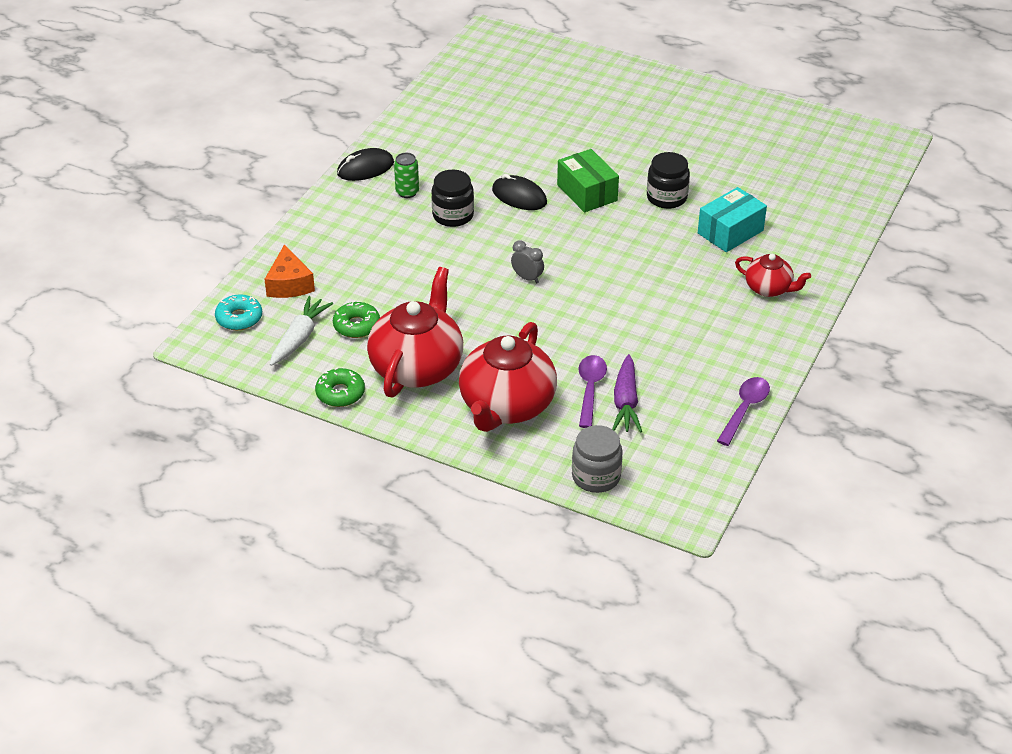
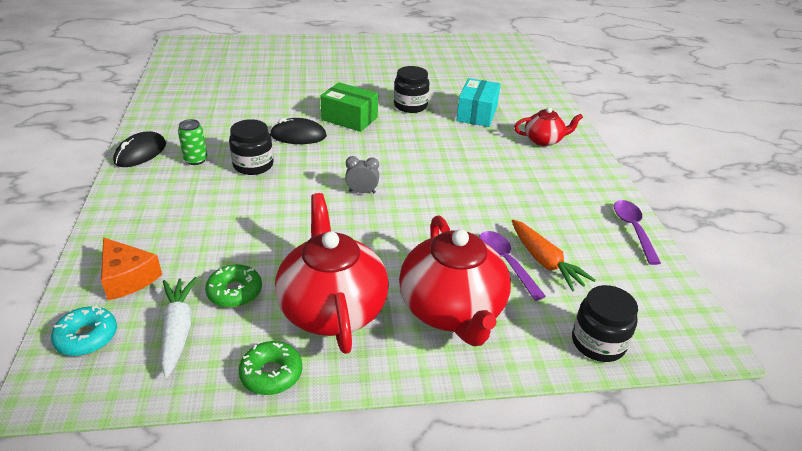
camera: 35 degrees left, 5 degrees down
grey jar [572,425,623,493] -> black jar [572,285,638,362]
purple carrot [612,354,642,433] -> orange carrot [512,220,596,291]

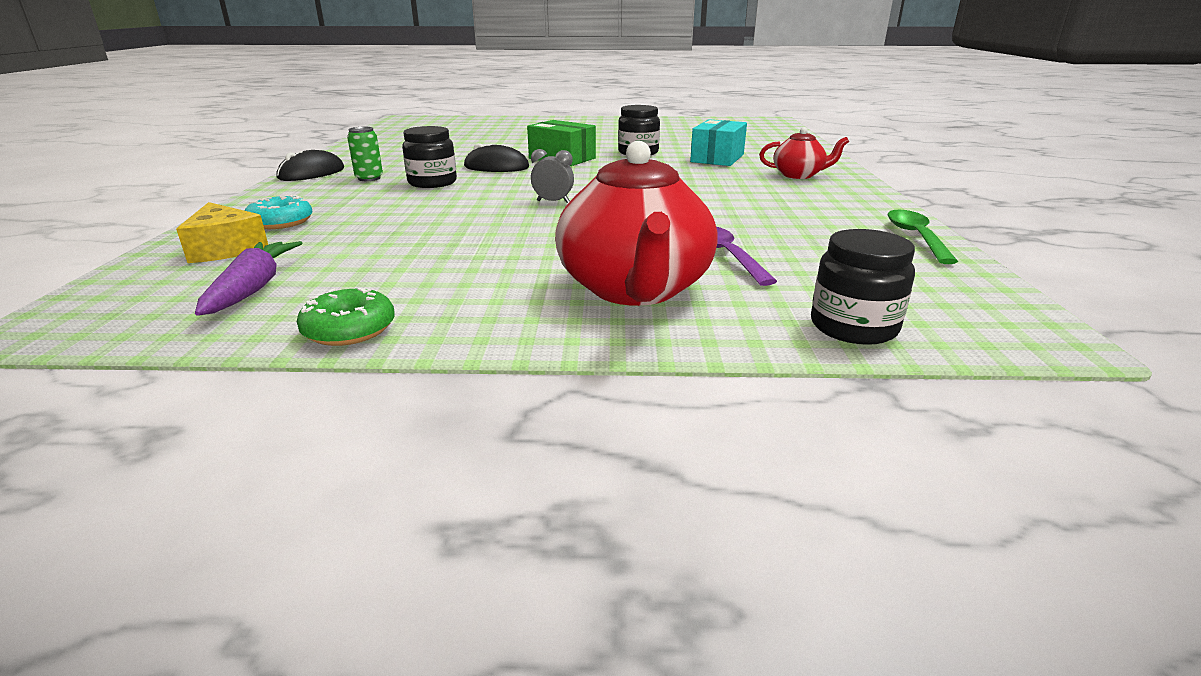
camera: 10 degrees right, 10 degrees down
turquoise donut [51,305,117,356] -> turquoise donut moved to [244,195,313,229]
orange cheese [101,237,162,300] -> yellow cheese [176,202,268,263]
white carrot [161,277,197,378] -> purple carrot [195,241,302,316]
green donut [205,264,262,308] -> none
red teapot [275,193,389,354] -> none
orange carrot [512,220,596,291] -> none
purple spoon [614,200,661,265] -> green spoon [888,210,958,264]

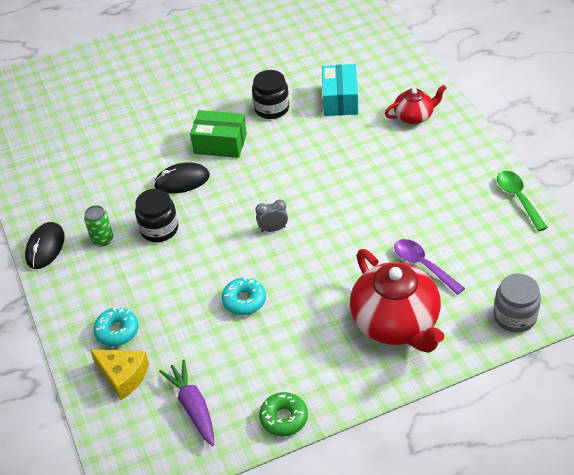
camera: 20 degrees left, 20 degrees up
black jar [811,229,915,345] -> grey jar [494,274,541,333]
none -> turquoise donut [222,277,266,315]

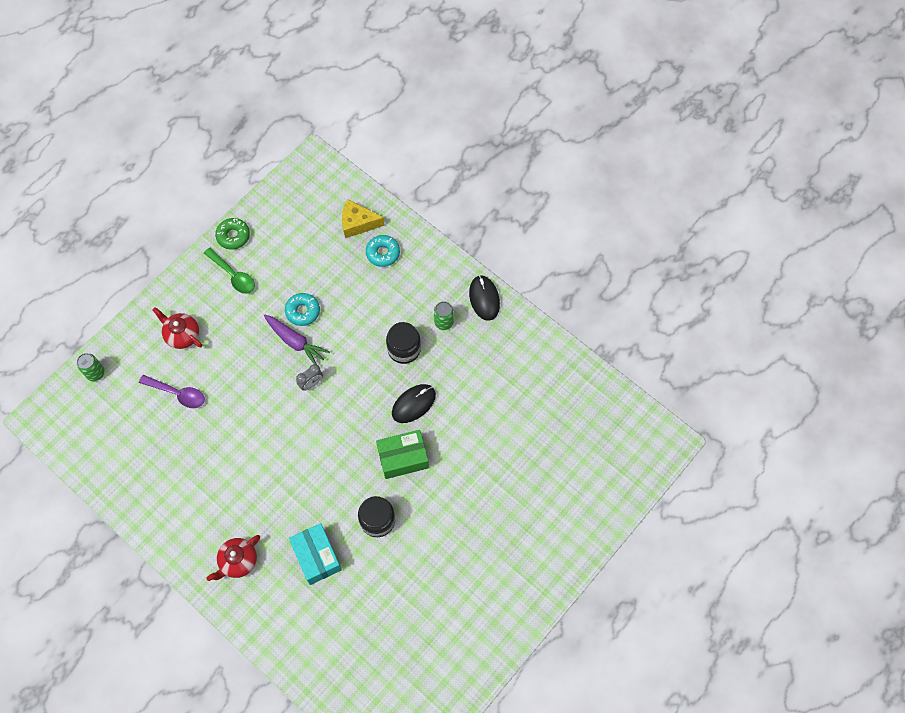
camera: 150 degrees right, 20 degrees up
purple carrot [159,360,214,446] -> purple carrot moved to [264,315,330,364]
red teapot [350,249,444,353] -> red teapot [153,307,202,349], size x0.53
grey jar [494,274,541,333] -> green can [77,353,105,381]
green spoon [497,171,548,231] -> green spoon moved to [204,248,255,294]

